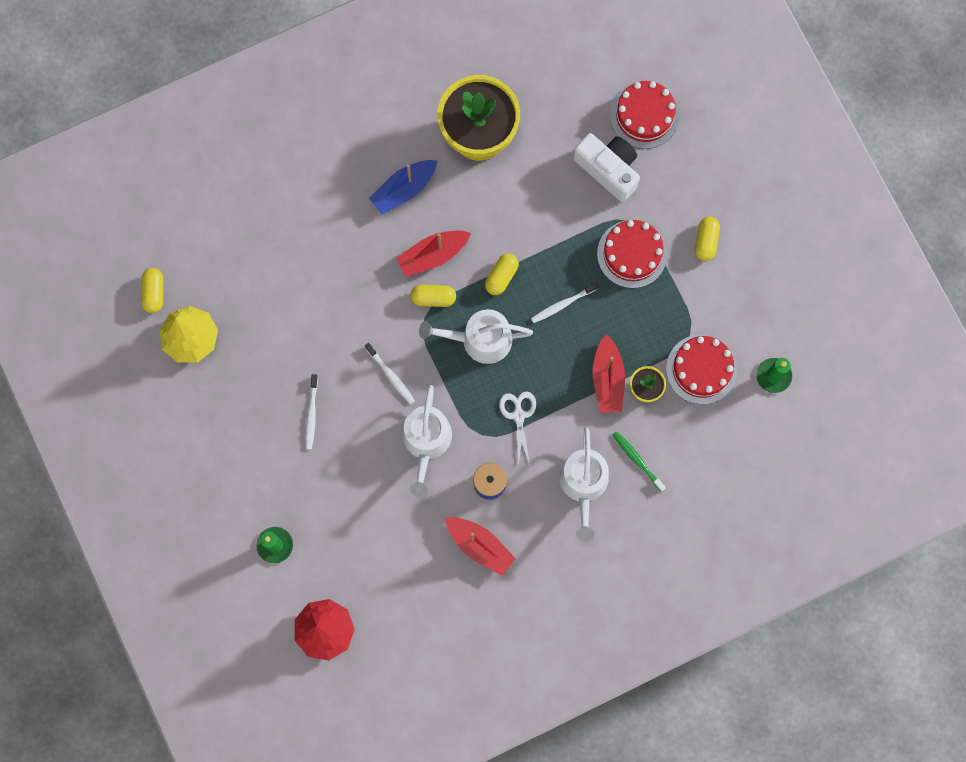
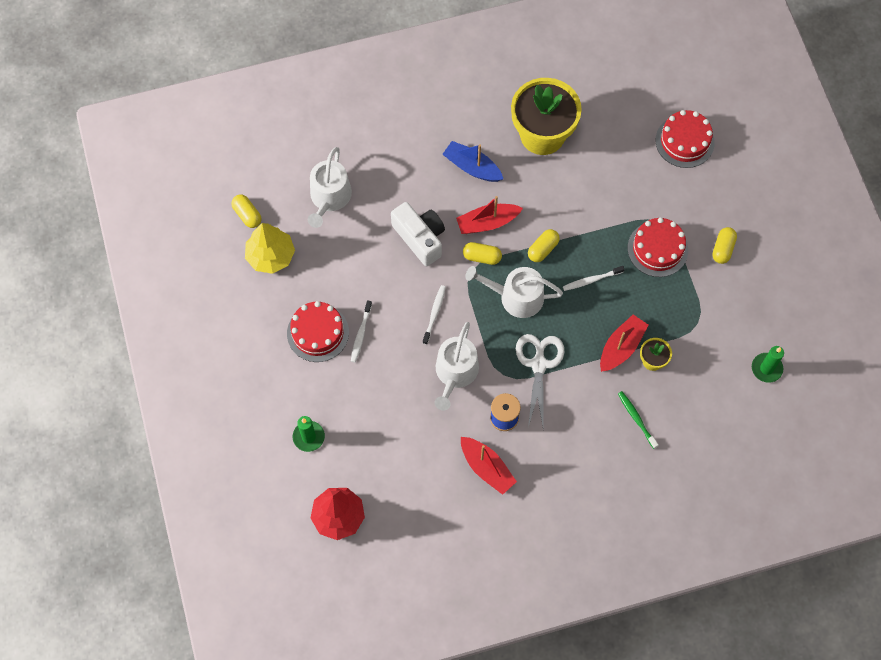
camera: 10 degrees right, 10 degrees down
yellow capsule [141,268,163,313] -> yellow capsule turned 45 degrees counterclockwise [231,195,262,228]
white toothbrush [365,343,415,404] -> white toothbrush turned 135 degrees counterclockwise [423,285,446,345]
blue boat [369,160,437,214] -> blue boat turned 60 degrees clockwise [443,141,503,182]
white scissors [499,392,536,467] -> white scissors [516,334,564,427], size x1.50
white watering can [559,428,609,541] -> white watering can moved to [308,147,352,228]
white camera [573,133,640,202] -> white camera moved to [391,202,445,266]
red boat [593,334,625,413] -> red boat turned 150 degrees counterclockwise [600,314,648,372]
red cake [666,335,737,404] -> red cake moved to [287,301,349,362]

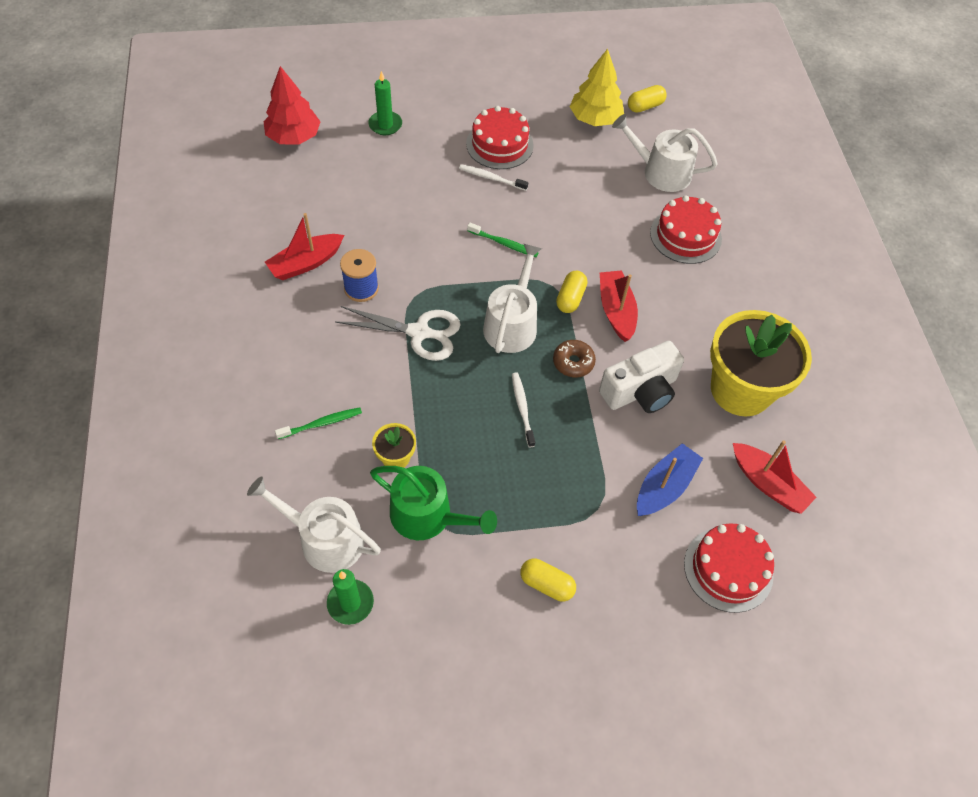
camera: 95 degrees right, 10 degrees down
white camera [391,202,445,266] -> white camera moved to [599,341,684,413]
white toothbrush [423,285,446,345] -> green toothbrush [467,223,538,257]
white watering can [434,322,479,411] -> white watering can moved to [247,476,381,573]
blue boat [443,141,503,182] -> blue boat moved to [637,443,703,516]
yellow capsule [528,229,560,262] -> brown donut [553,340,596,377]
red boat [600,314,648,372] -> red boat moved to [733,440,816,514]
red cake [628,217,688,277] -> red cake moved to [650,195,722,264]
none -> green watering can [370,466,497,540]

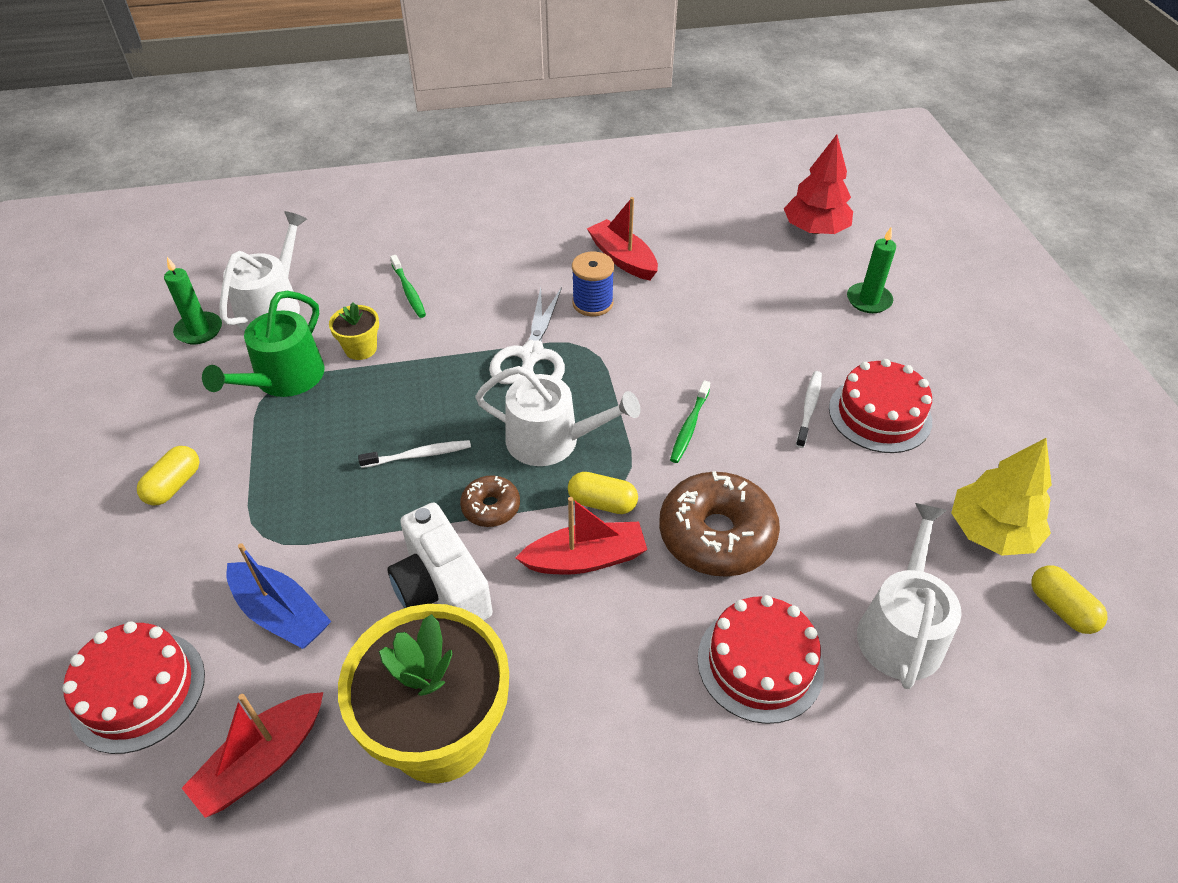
camera: 90 degrees right, 10 degrees down
none -> brown donut [659,471,780,577]

